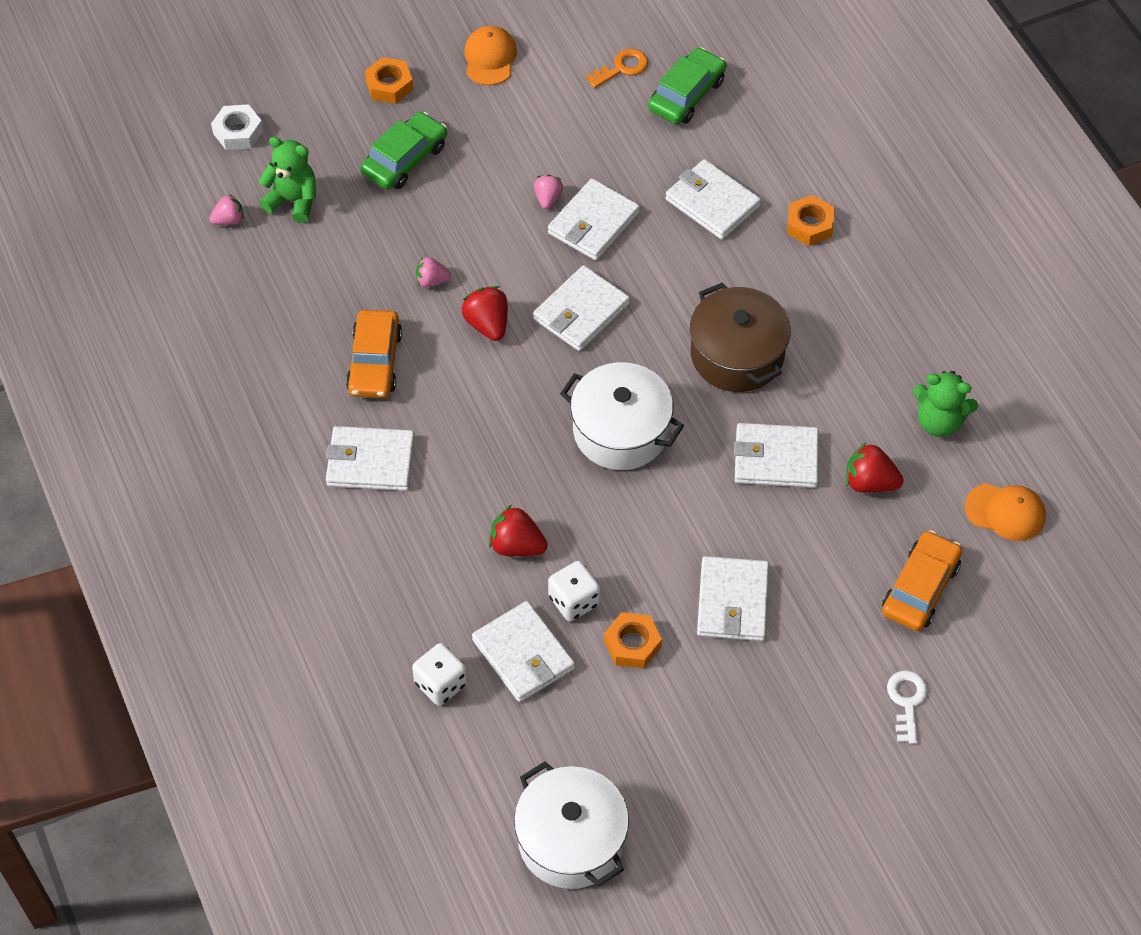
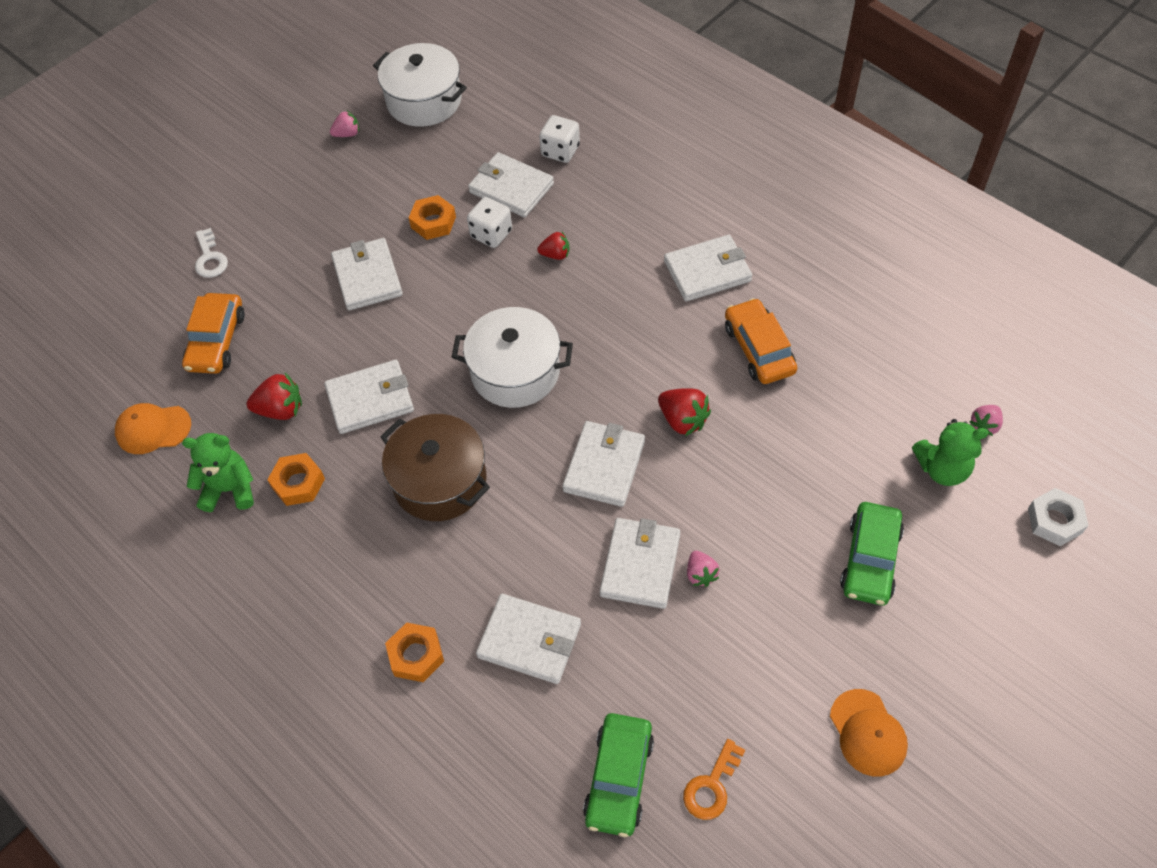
camera: 160 degrees right, 0 degrees up
orange nut [365,57,413,104] -> orange nut moved to [267,453,325,506]
pink strawberry [416,257,451,287] -> pink strawberry moved to [330,111,359,137]
red strawberry [489,505,548,556] -> red strawberry [537,232,569,260], size x0.65

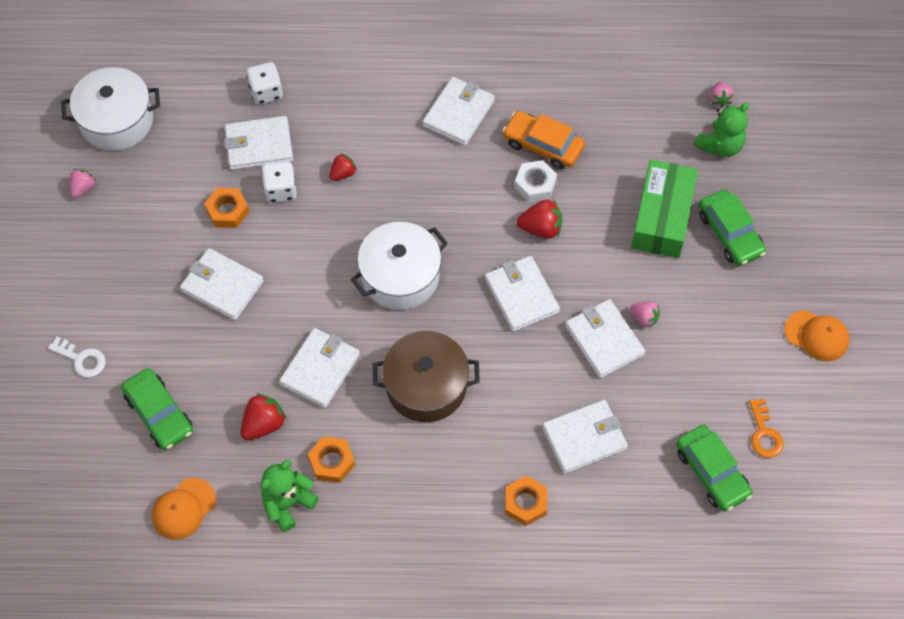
camera: 45 degrees left, 5 degrees up
orange car [182,293,245,374] -> green car [121,368,193,450]
white nut [1028,488,1089,546] -> white nut moved to [514,160,557,202]
none -> green box [631,160,698,258]

